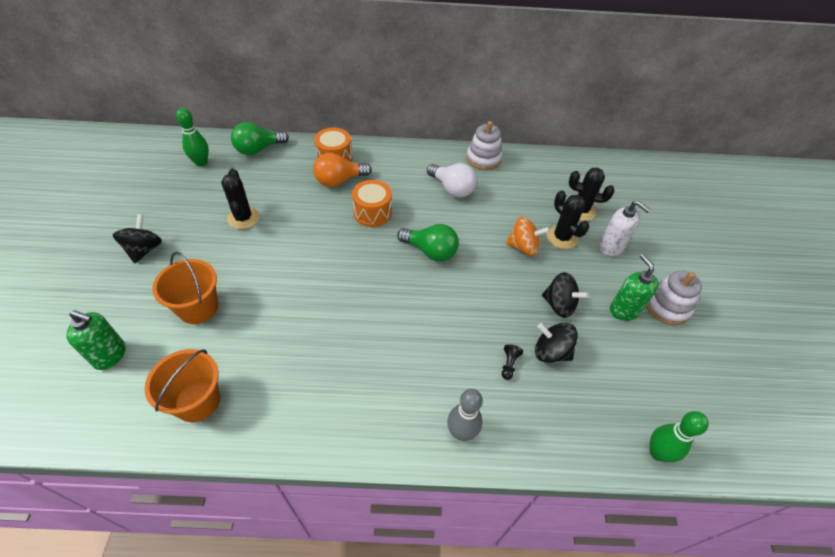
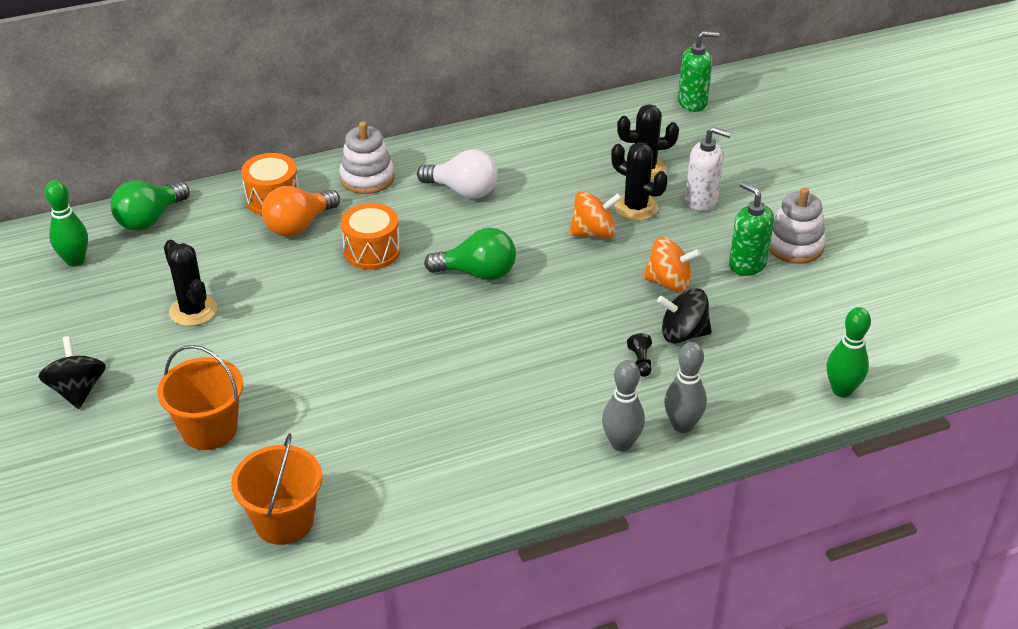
camera: 20 degrees left, 10 degrees down
green soap dispenser [67,310,126,370] -> green soap dispenser moved to [678,31,719,112]
white stacking toy [466,121,502,170] -> white stacking toy moved to [339,121,395,194]
black spinning top [542,272,589,318] -> orange spinning top [643,237,701,292]
none -> grey bowling pin [664,342,707,433]

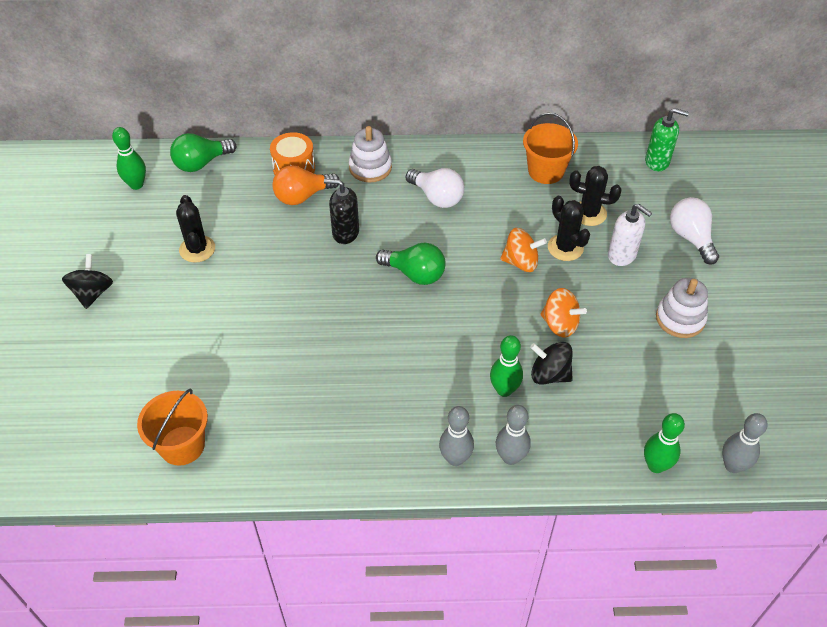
camera: 20 degrees right, 10 degrees up
orange bucket [157,345,243,450] -> orange bucket moved to [523,113,578,184]
orange drum [341,203,400,270] -> black soap dispenser [324,179,359,244]
black pawn [627,333,652,377] -> green bowling pin [490,335,523,397]
green soap dispenser [729,182,774,276] -> none
none -> white light bulb [670,197,719,264]
none -> grey bowling pin [722,413,768,473]

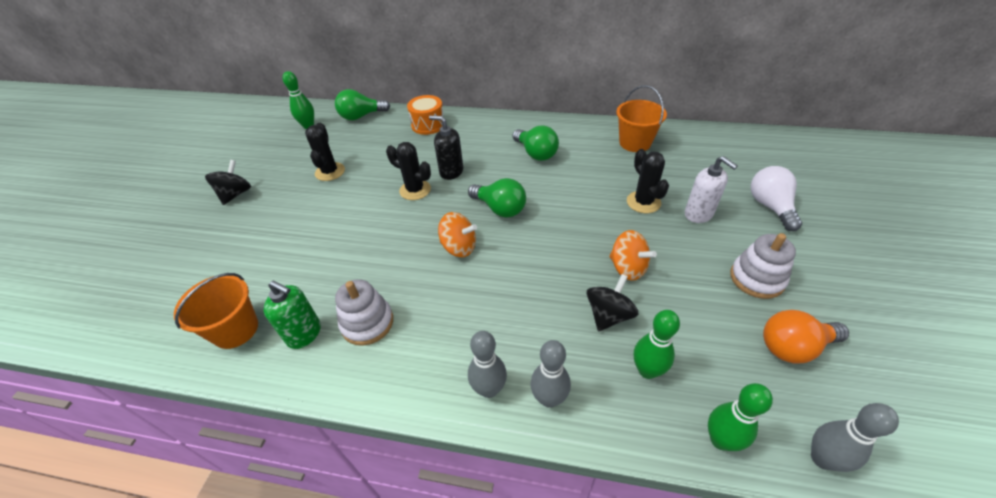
camera: 15 degrees right, 5 degrees down
orange light bulb [272,165,339,205] -> orange light bulb moved to [763,310,849,363]
white stacking toy [349,126,392,182] -> white stacking toy moved to [335,279,393,346]
white light bulb [406,168,464,208] -> green light bulb [513,125,559,161]
green bowling pin [490,335,523,397] -> green bowling pin moved to [634,310,680,379]
orange spinning top [500,228,547,272] -> orange spinning top moved to [438,212,477,257]
black spinning top [530,342,573,385] -> black spinning top turned 90 degrees clockwise [587,274,638,331]
black cactus [569,166,622,226] -> black cactus moved to [386,142,431,200]
green soap dispenser [645,108,689,171] -> green soap dispenser moved to [263,281,321,349]

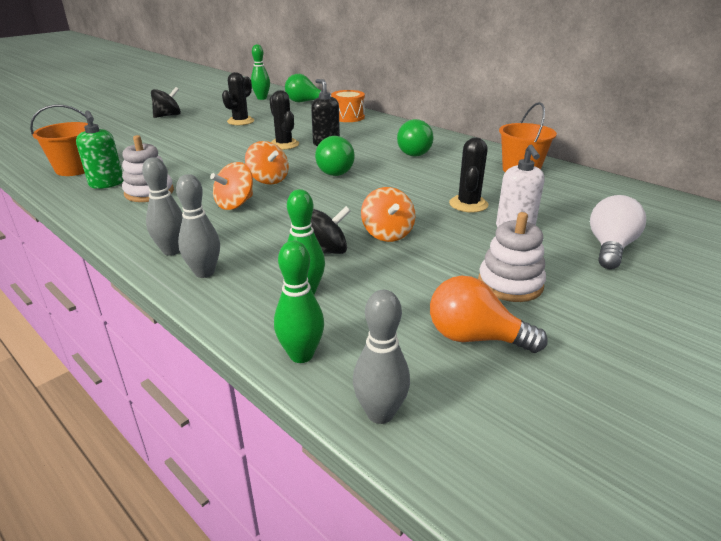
camera: 30 degrees right, 15 degrees down
none -> orange spinning top [210,162,253,210]

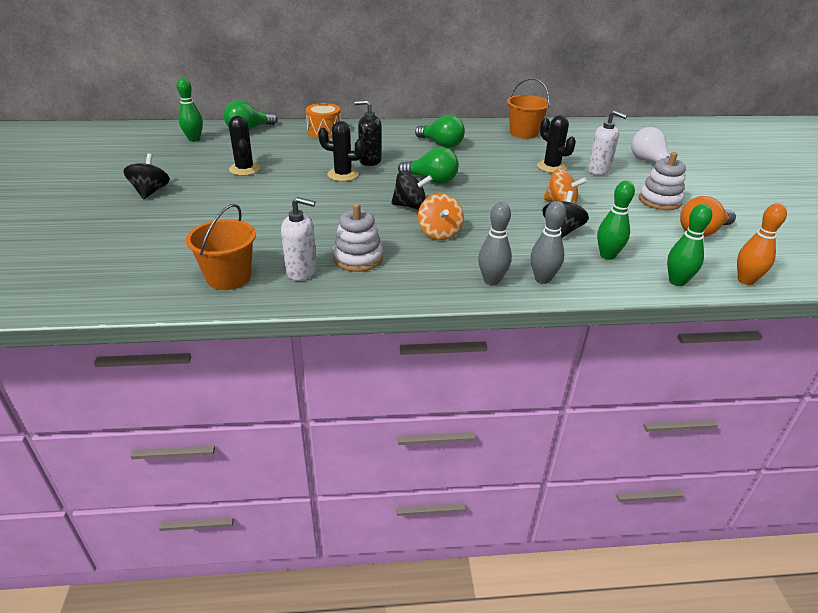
camera: 50 degrees left, 5 degrees up
green soap dispenser [76,111,124,189] -> white soap dispenser [281,197,317,281]
orange spinning top [245,141,289,184] -> black spinning top [391,171,432,210]
grey bowling pin [353,290,410,424] -> orange bowling pin [737,203,787,285]

